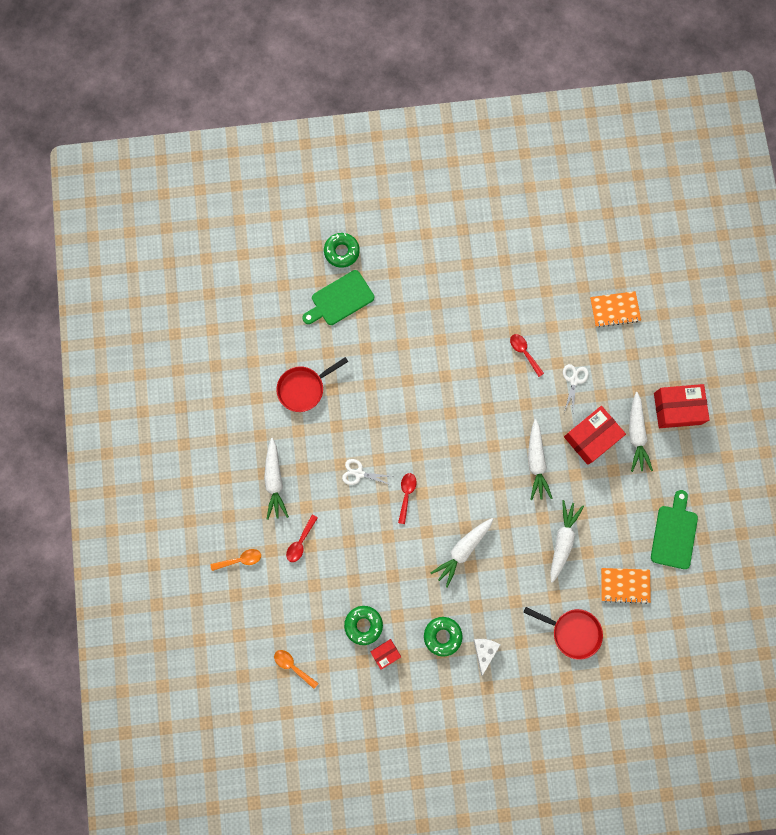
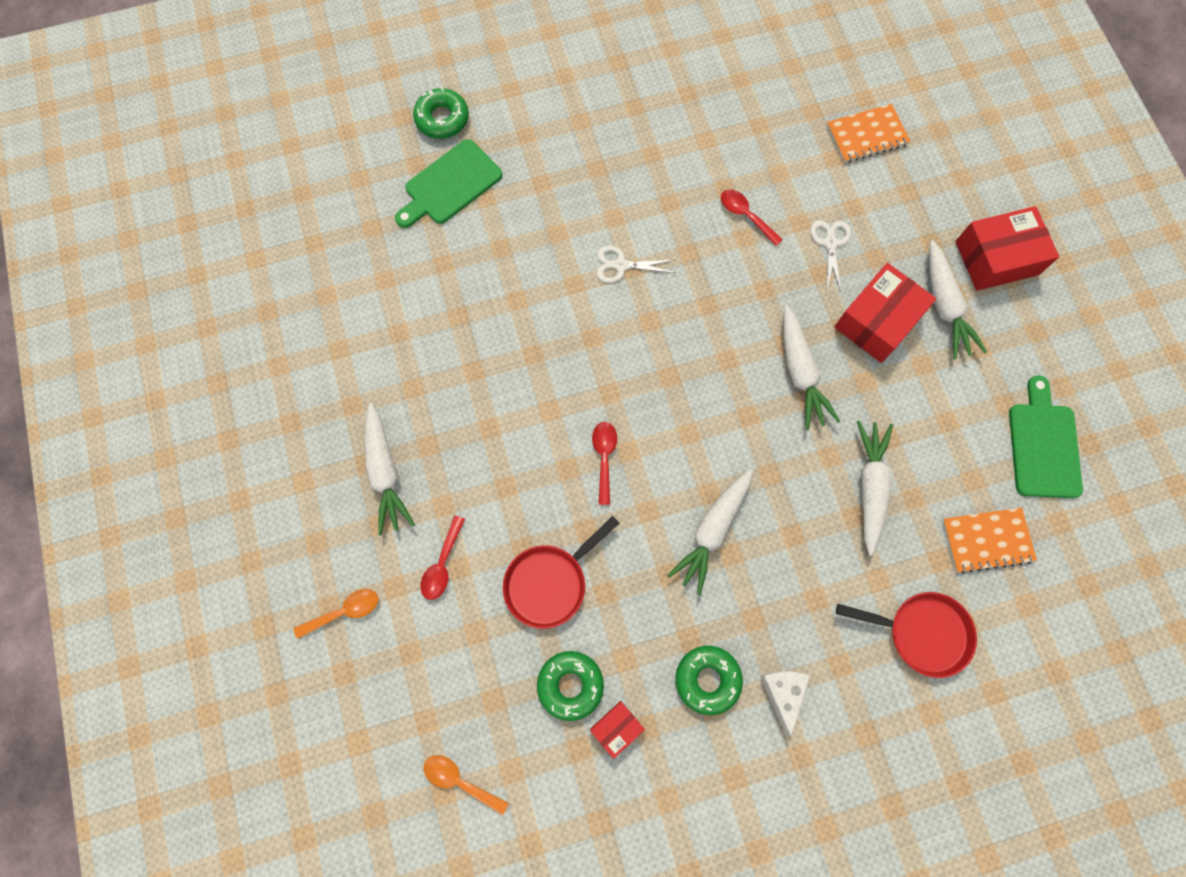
camera: 10 degrees left, 5 degrees down
red pan [276,357,349,412] -> red pan moved to [503,516,619,629]
white scissors [342,459,392,485] -> white scissors moved to [596,246,675,283]

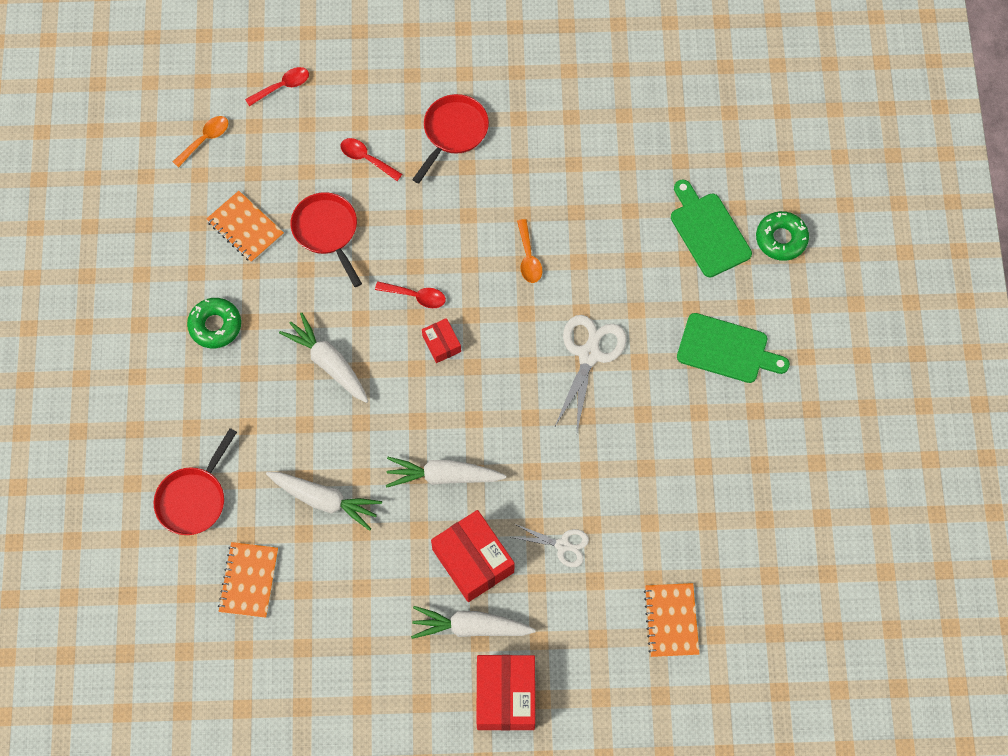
camera: 105 degrees right, 5 degrees down
orange spoon [294,589,378,639] -> orange spoon moved to [517,219,542,283]
white carrot [365,403,415,536] -> red pan [412,94,489,184]
green donut [537,651,604,721] -> orange notebook [206,191,284,263]
red box [590,701,645,759] -> red box moved to [422,318,461,363]
white scissors [596,246,675,283] -> white scissors [554,315,626,431], size x1.68
red spoon [721,189,783,246] -> red spoon moved to [245,67,309,106]
white cheese [760,671,810,737] -> none
green cutting board [1009,375,1083,498] -> green cutting board moved to [677,313,790,383]

